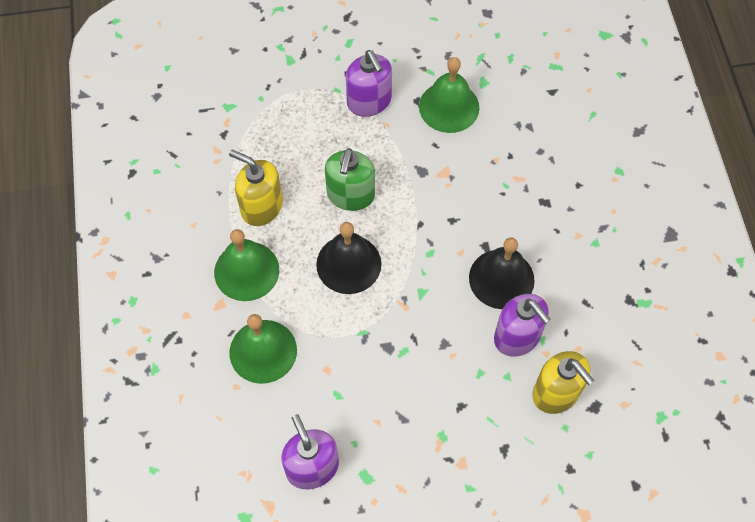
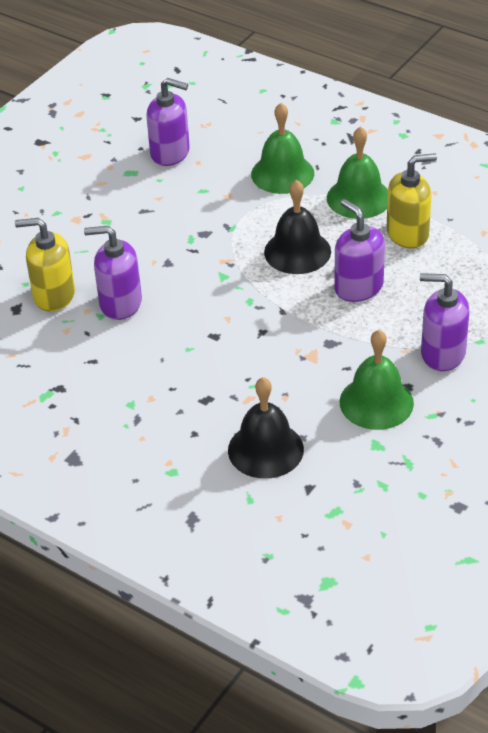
camera: 135 degrees right, 20 degrees down
green soap dispenser [325,148,375,211] -> purple soap dispenser [334,199,385,302]
black bell [469,237,535,309] -> black bell moved to [228,377,304,479]

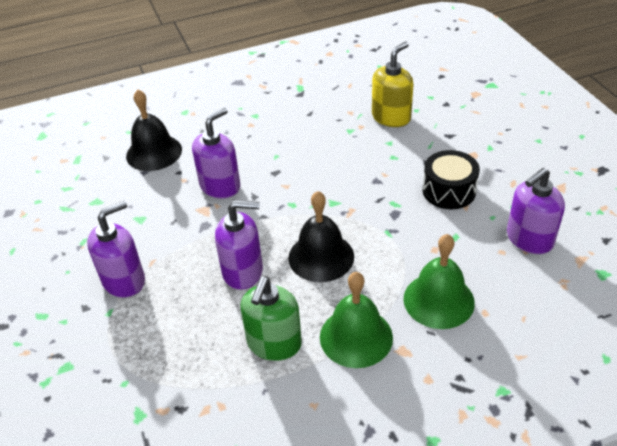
camera: 125 degrees right, 0 degrees up
purple soap dispenser [84,226,142,320] -> purple soap dispenser moved to [192,108,240,199]
green bell [340,330,414,430] -> none
yellow soap dispenser [387,153,437,248] -> green soap dispenser [241,277,302,361]
none -> black drum [423,150,480,209]

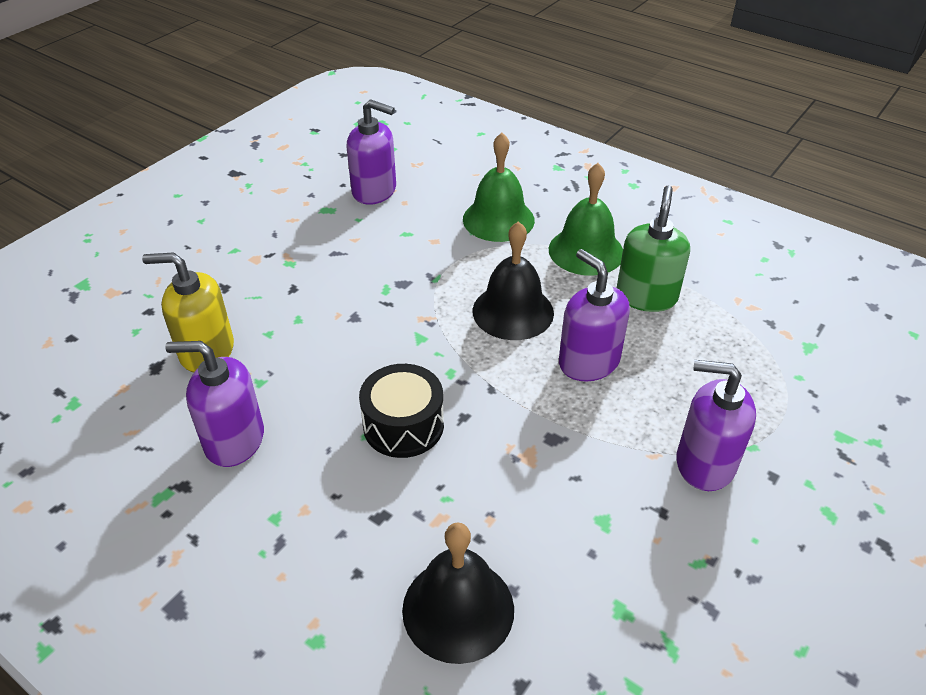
camera: 125 degrees left, 0 degrees up
purple soap dispenser [192,108,240,199] -> purple soap dispenser moved to [165,341,264,467]
green soap dispenser [241,277,302,361] -> green soap dispenser turned 60 degrees counterclockwise [617,185,690,312]
black drum [423,150,480,209] -> black drum moved to [359,364,444,458]

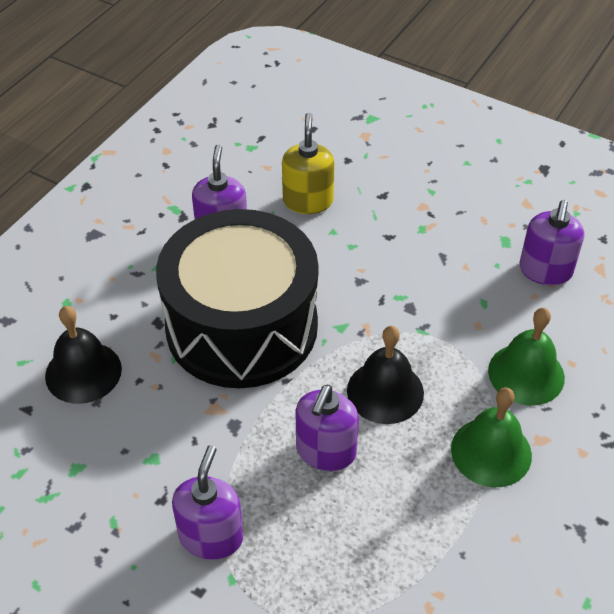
camera: 85 degrees right, 5 degrees up
black drum [359,364,444,458] -> black drum [156,209,319,388], size x2.39
purple soap dispenser [559,249,630,382] -> purple soap dispenser turned 150 degrees clockwise [296,385,359,471]
green soap dispenser [617,185,690,312] -> none

